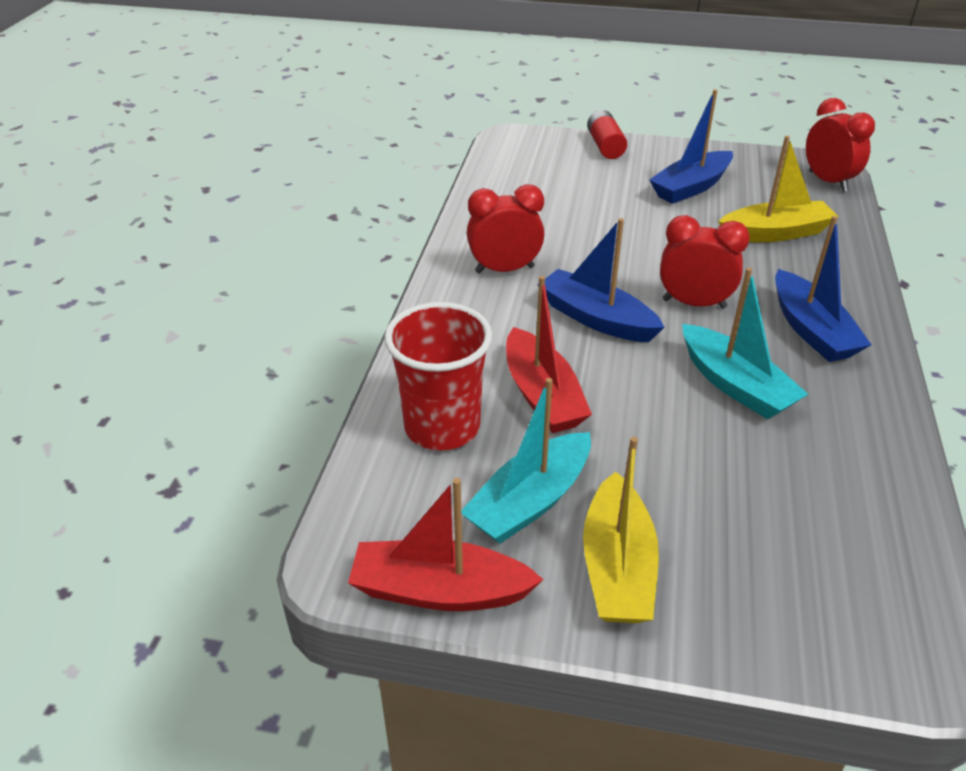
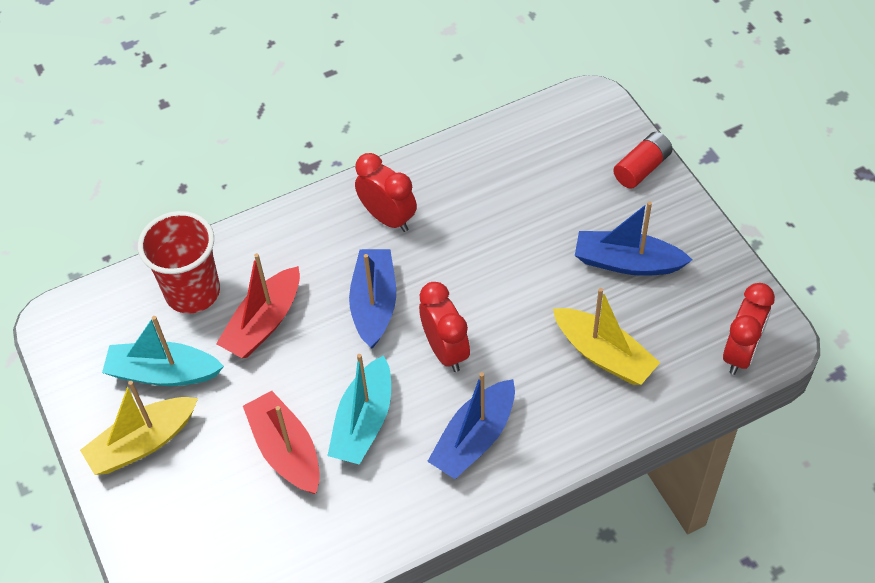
camera: 55 degrees right, 15 degrees up
red boat [348,478,544,611] -> red boat moved to [243,391,320,494]

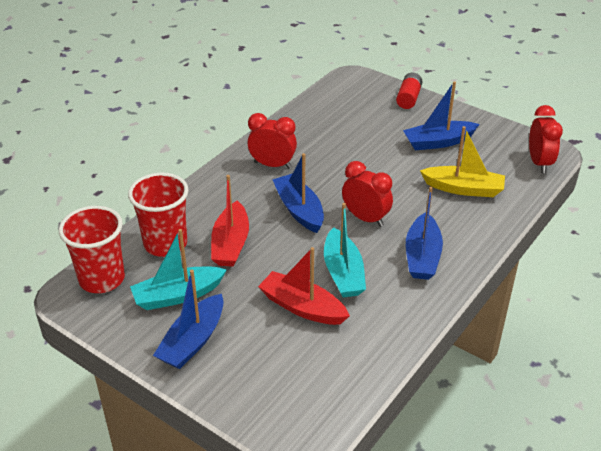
camera: 30 degrees left, 15 degrees down
yellow boat [80,381,198,475] -> blue boat [153,270,224,369]
none -> red cup [59,206,125,293]

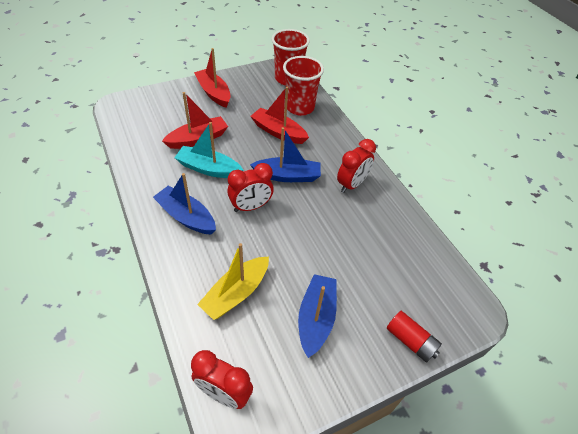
camera: 115 degrees right, 10 degrees up
turquoise boat [130,229,227,310] -> none
blue boat [153,270,224,369] -> red boat [194,48,230,108]

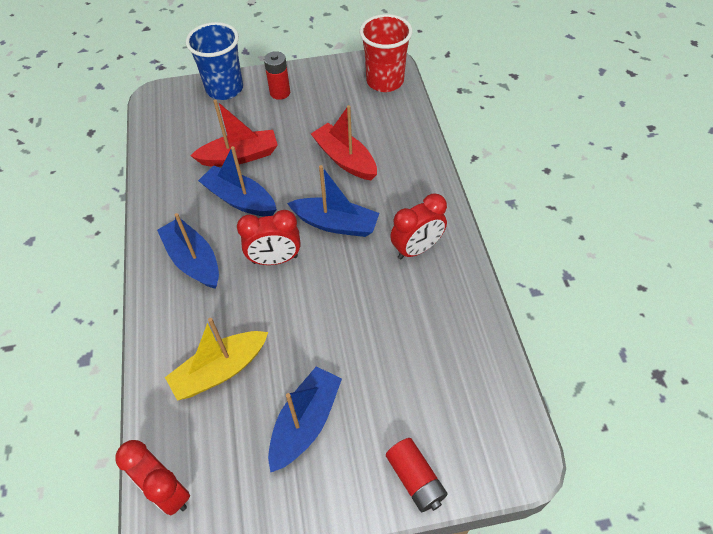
camera: 20 degrees right, 5 degrees up
turquoise boat [174,122,243,178] -> blue boat [198,146,277,217]
red boat [194,48,230,108] -> red battery [264,51,290,100]
red cup [283,56,324,116] -> none
none -> blue cup [185,22,243,100]

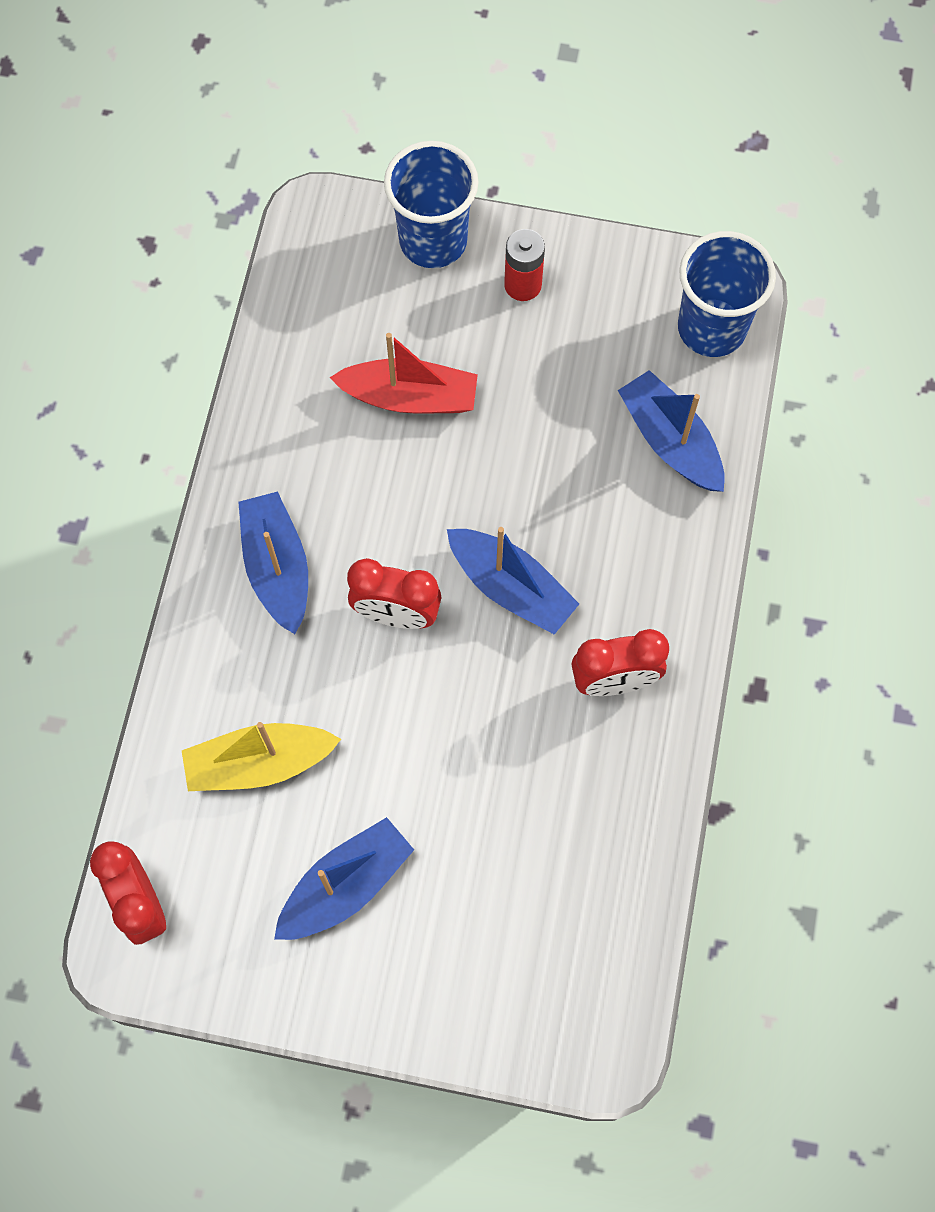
camera: 20 degrees right, 15 degrees up
blue boat [198,146,277,217] -> blue boat moved to [618,370,725,492]
red boat [311,105,377,180] -> none
red cup [359,14,413,92] -> blue cup [678,231,776,357]
red battery [386,438,447,512] -> none

